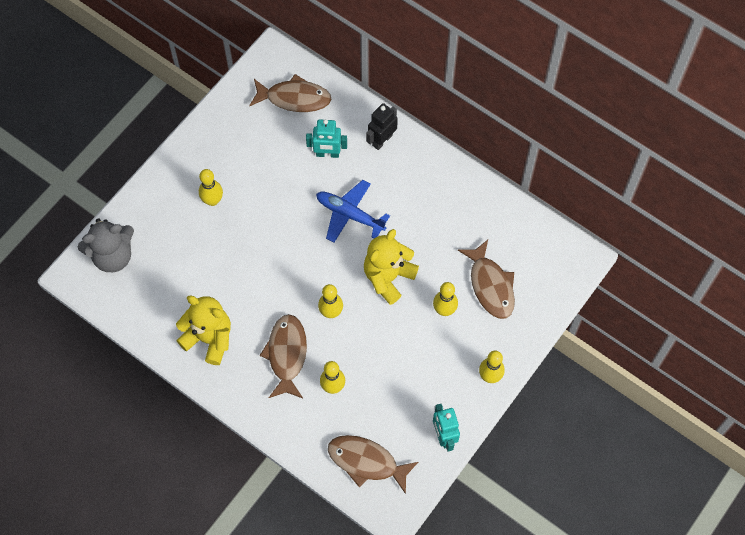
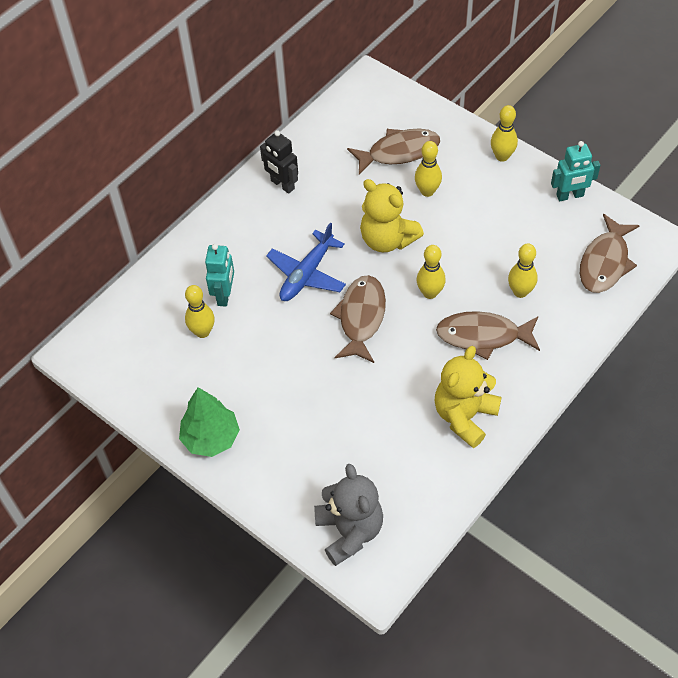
camera: 85 degrees left, 10 degrees down
yellow bowling pin [199,169,223,206] -> yellow bowling pin moved to [185,285,215,338]
brown fish [249,74,332,112] -> brown fish moved to [330,275,386,363]
black robot [366,103,398,150] -> black robot moved to [260,130,298,194]
none -> green tree [179,387,240,457]

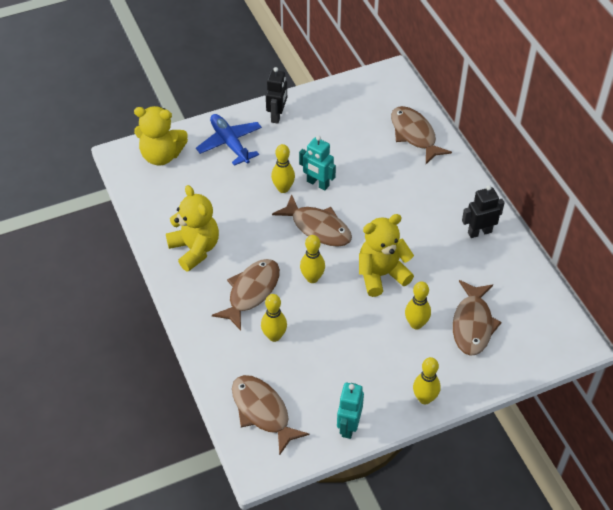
camera: 115 degrees right, 5 degrees down
green tree [179,387,240,457] -> black robot [266,67,287,124]
yellow bowling pin [185,285,215,338] -> yellow bowling pin moved to [271,144,295,193]
turquoise robot [205,244,234,306] -> turquoise robot moved to [299,136,336,190]
blue plane [266,223,346,301] -> blue plane moved to [196,114,262,166]
grey teddy bear [314,464,383,566] -> yellow teddy bear [134,106,188,165]
none -> brown fish [391,106,452,164]

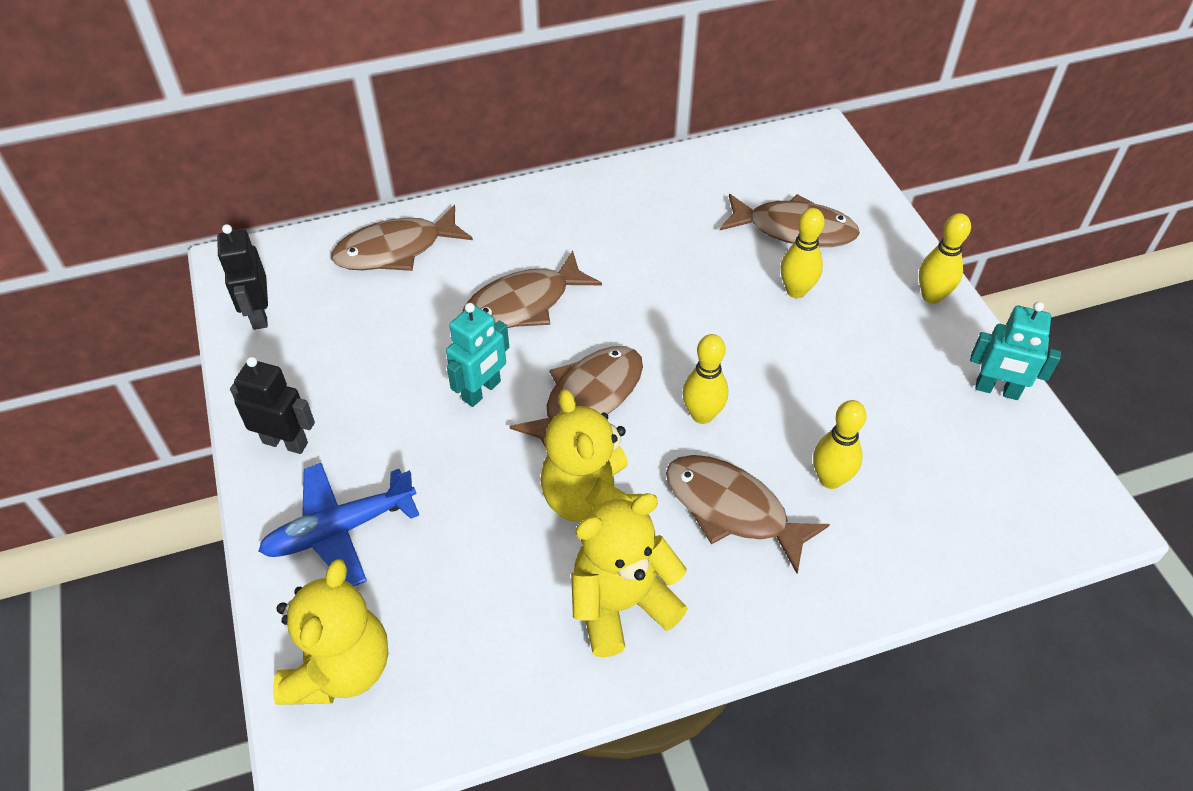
camera: 85 degrees left, 0 degrees up
brown fish [232,375,310,456] -> brown fish moved to [462,250,602,328]
yellow bowling pin [271,144,295,193] -> none
yellow teddy bear [359,214,414,297] -> yellow teddy bear moved to [540,389,642,522]
black robot [462,185,505,238] -> black robot moved to [217,224,268,330]

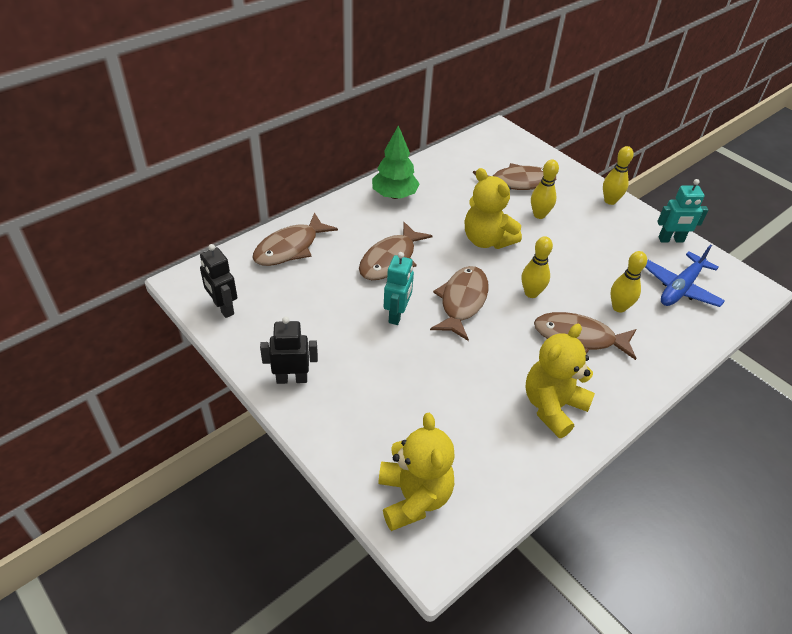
camera: 25 degrees left, 5 degrees down
blue plane [258,463,419,586] -> blue plane moved to [645,244,725,307]
yellow teddy bear [540,389,642,522] -> yellow teddy bear moved to [465,168,522,249]
none -> green tree [372,125,420,199]

